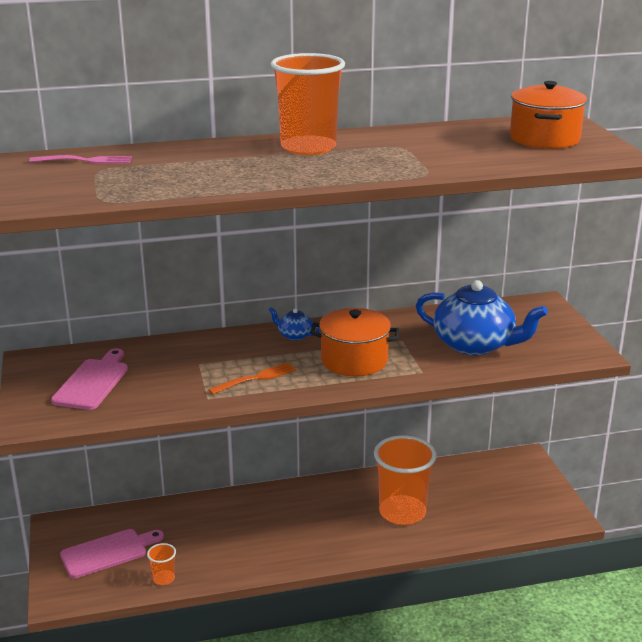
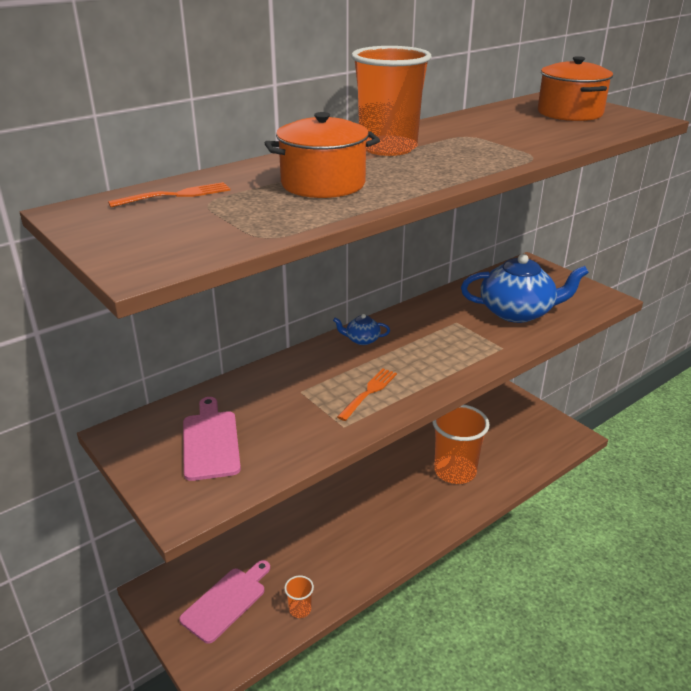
camera: 25 degrees left, 5 degrees up
pink fork [29,155,132,164] -> orange fork [108,182,230,207]
orange pot [310,308,400,376] -> orange pot moved to [265,112,380,198]

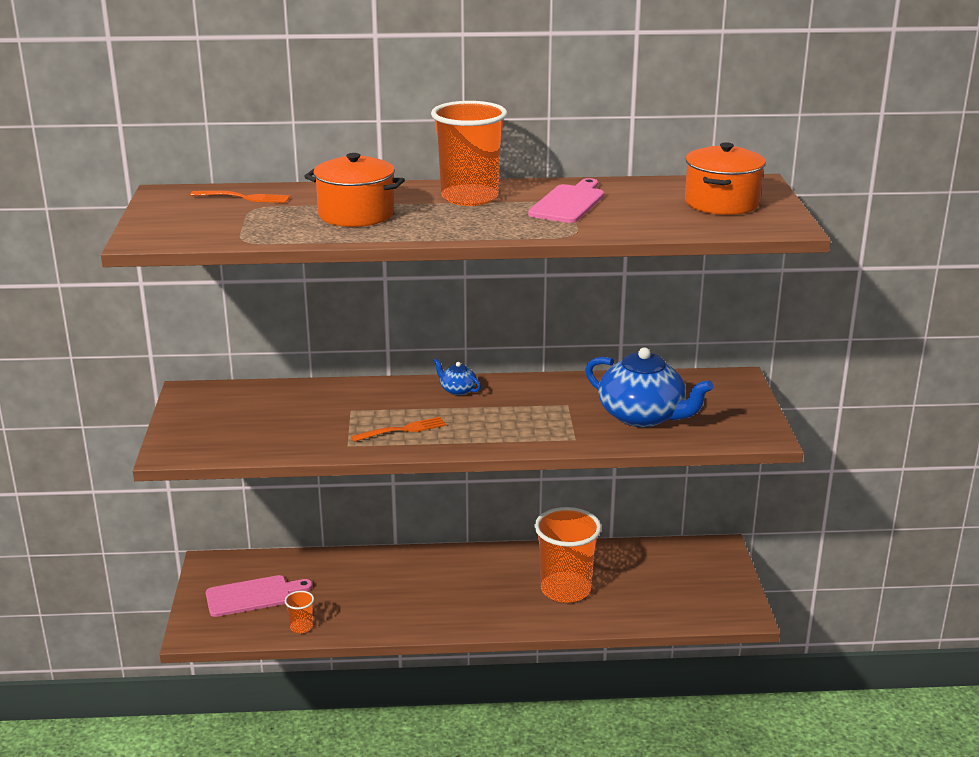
camera: 35 degrees right, 5 degrees down
pink cutting board [183,397,241,481] -> pink cutting board moved to [528,178,604,223]

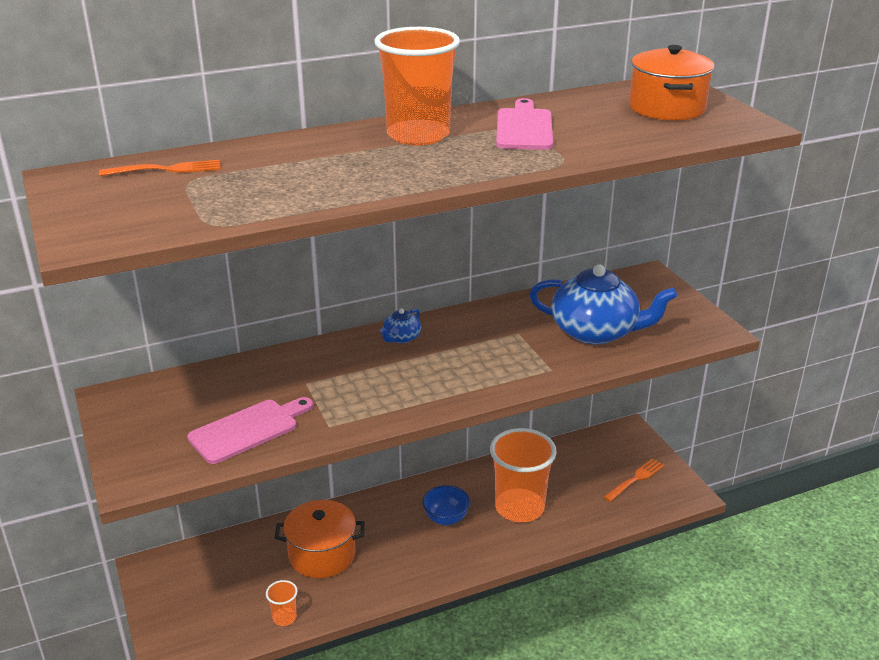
camera: 20 degrees left, 5 degrees up
pink cutting board [206,575,312,617] -> pink cutting board moved to [187,397,313,464]
orange pot [304,153,405,227] -> orange pot moved to [275,500,365,578]
orange fork [351,417,446,442] -> orange fork moved to [604,458,664,502]
blue teapot [434,359,481,395] -> blue teapot turned 75 degrees counterclockwise [380,309,421,343]
none -> blue bowl [422,485,471,526]

